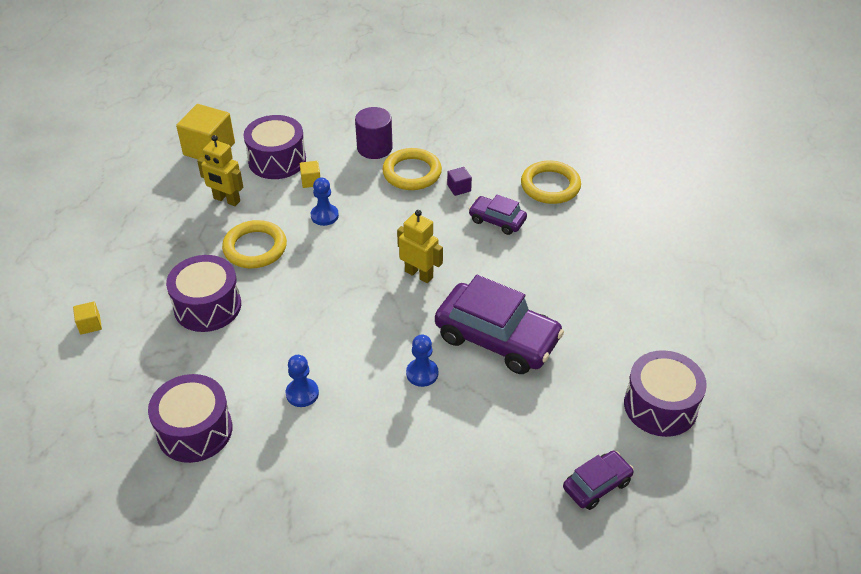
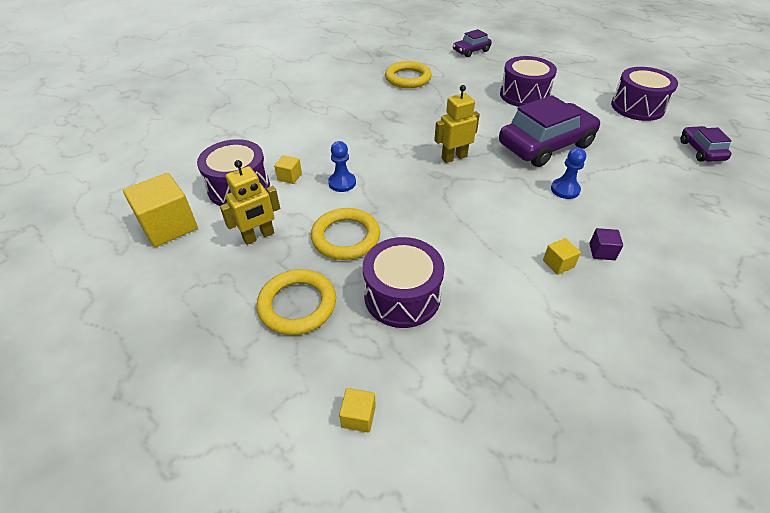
camera: 60 degrees left, 0 degrees up
purple drum [148,374,232,463] -> purple drum moved to [500,56,557,107]
blue pawn [286,355,319,407] -> yellow cube [543,238,581,275]
purple cylinder [355,107,393,159] -> none
yellow ring [382,148,442,190] -> yellow ring moved to [257,269,336,335]
purple cube [447,167,472,196] -> purple cube moved to [589,228,623,260]
purple car [469,195,527,235] -> purple car moved to [453,29,492,57]

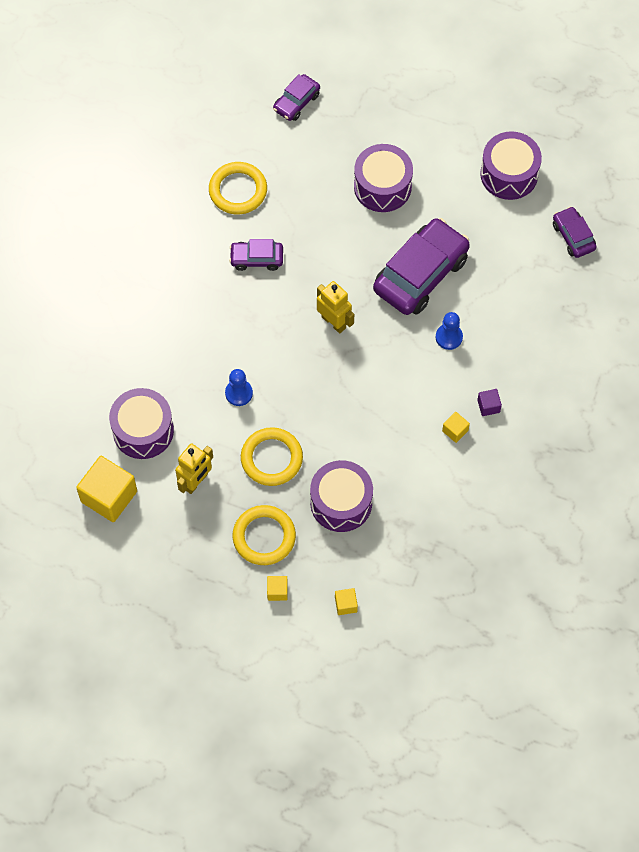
camera: 20 degrees left, 20 degrees up
yellow cube [274,155,302,184] -> yellow cube moved to [267,576,288,601]
yellow robot [434,85,480,163] -> yellow robot turned 90 degrees clockwise [317,281,354,334]
none -> purple car [229,239,283,271]

